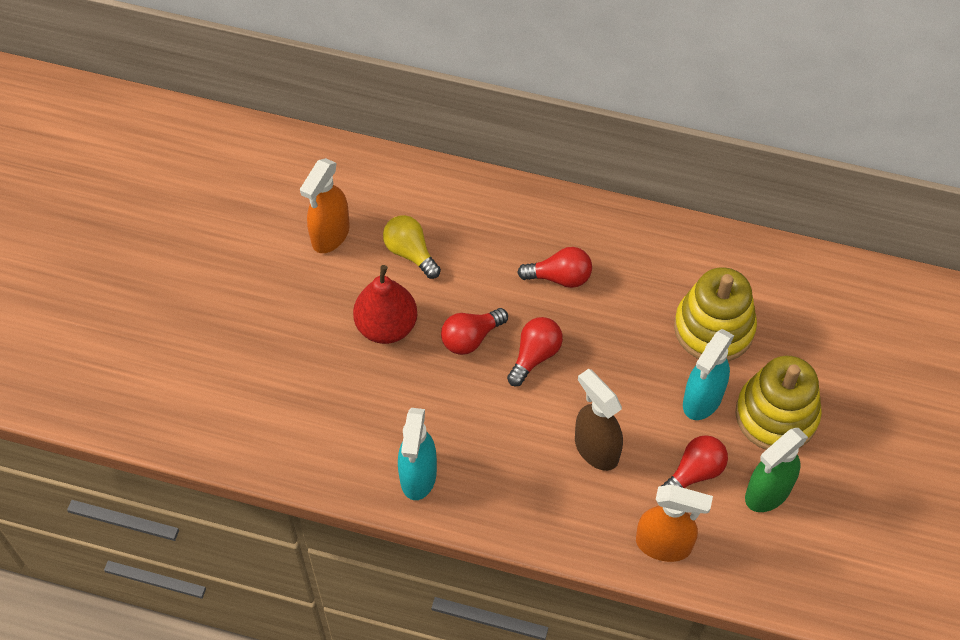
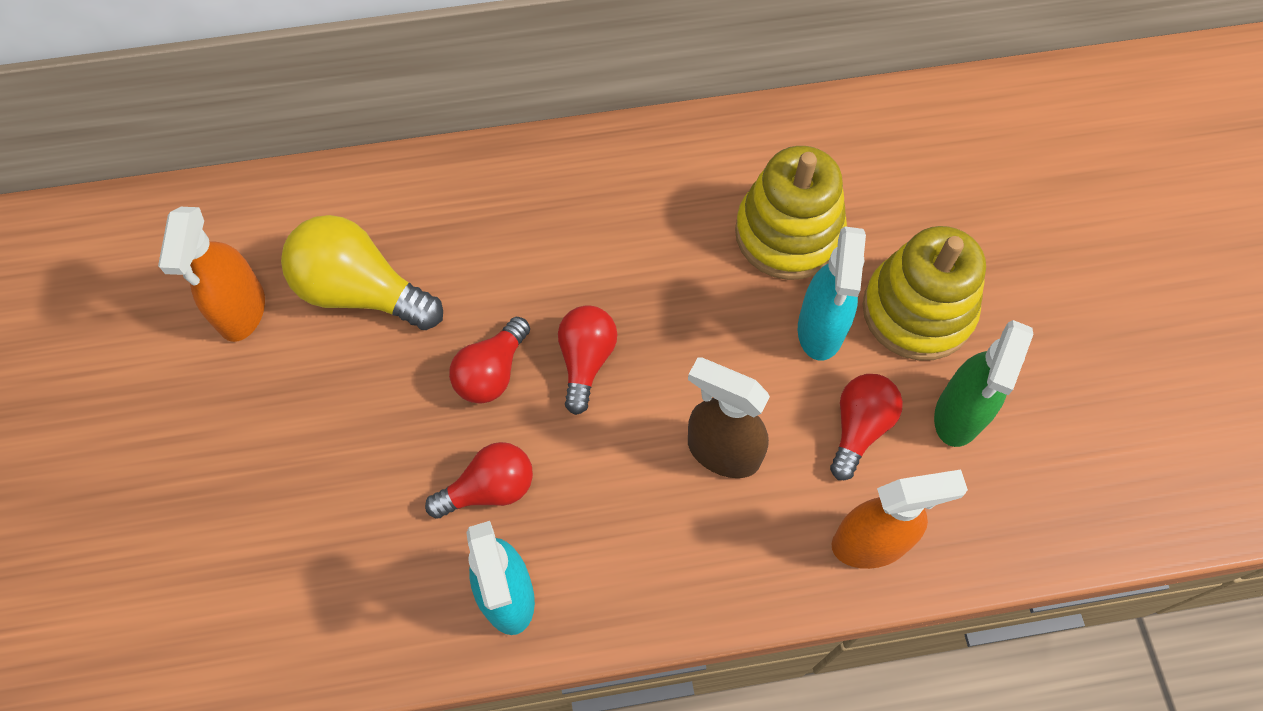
camera: 25 degrees left, 5 degrees up
red pear [353,265,417,344] -> none
yellow light bulb [383,215,441,279] -> yellow light bulb [281,215,443,330], size x1.58
red light bulb [517,247,592,288] -> red light bulb moved to [425,442,533,519]

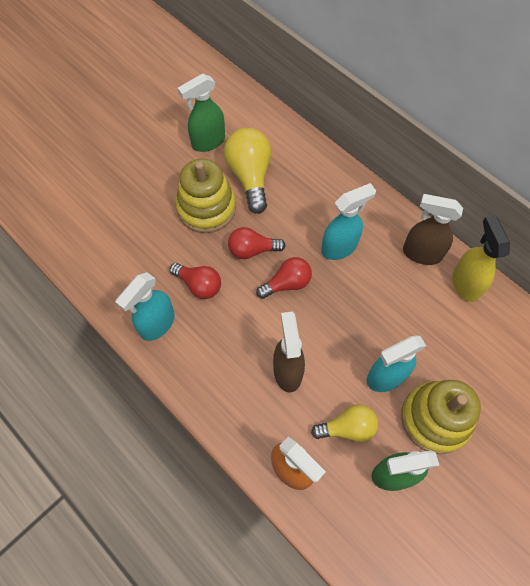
camera: 55 degrees right, 0 degrees up
orange spray bottle [158,207,265,342] -> green spray bottle [178,74,225,152]
yellow stacking toy [735,146,847,280] -> yellow stacking toy moved to [176,159,236,233]
red light bulb [830,374,903,480] -> yellow light bulb [311,404,378,442]
none -> turquoise spray bottle [321,183,376,260]
none -> brown spray bottle [403,194,463,265]
none -> yellow spray bottle [452,215,510,302]

